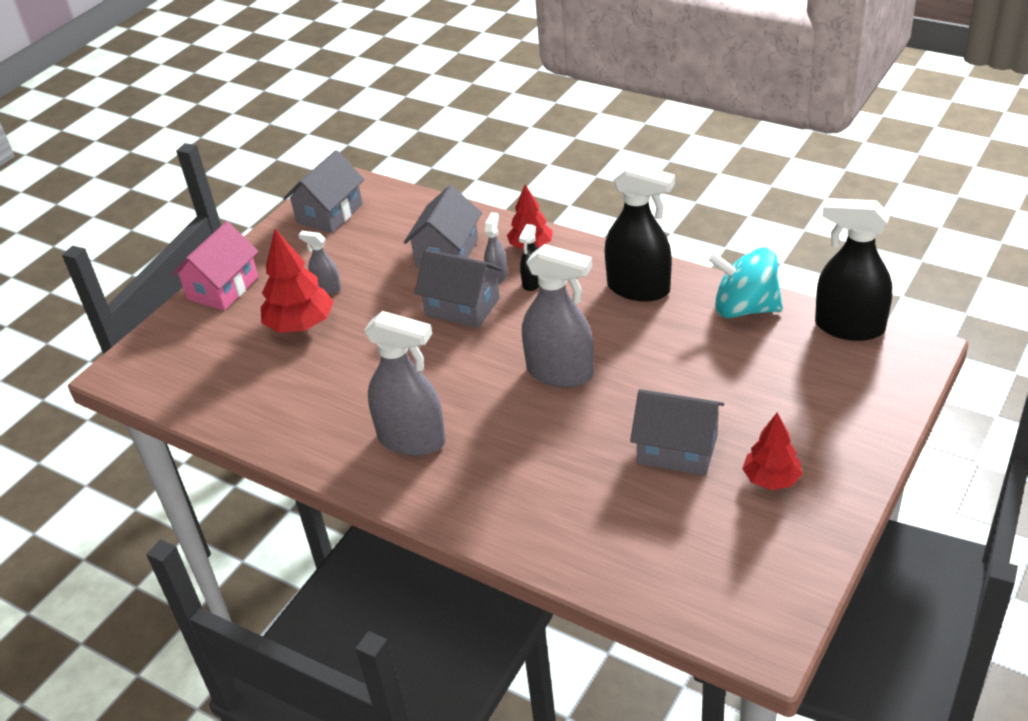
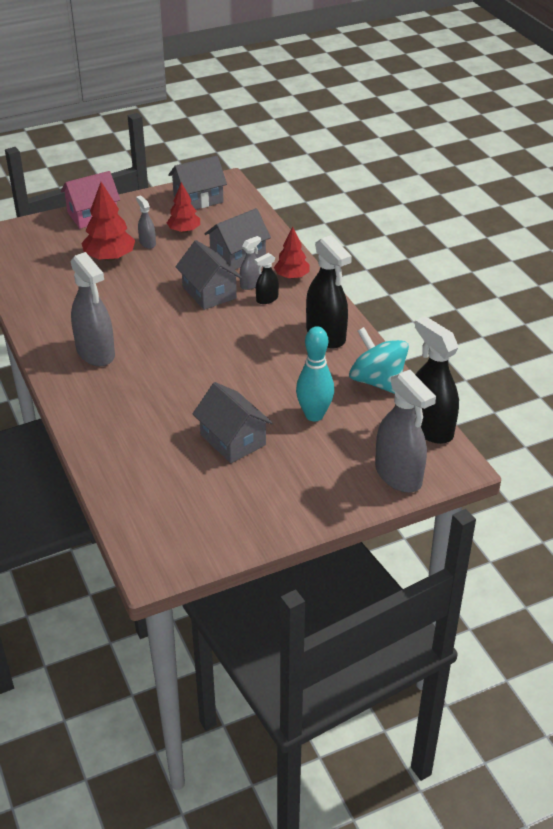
camera: 30 degrees right, 0 degrees up
grey spray bottle [522,244,594,387] -> grey spray bottle moved to [375,370,436,493]
red tree [742,413,802,490] -> red tree moved to [167,182,200,233]
none -> turquoise bowling pin [296,326,334,421]

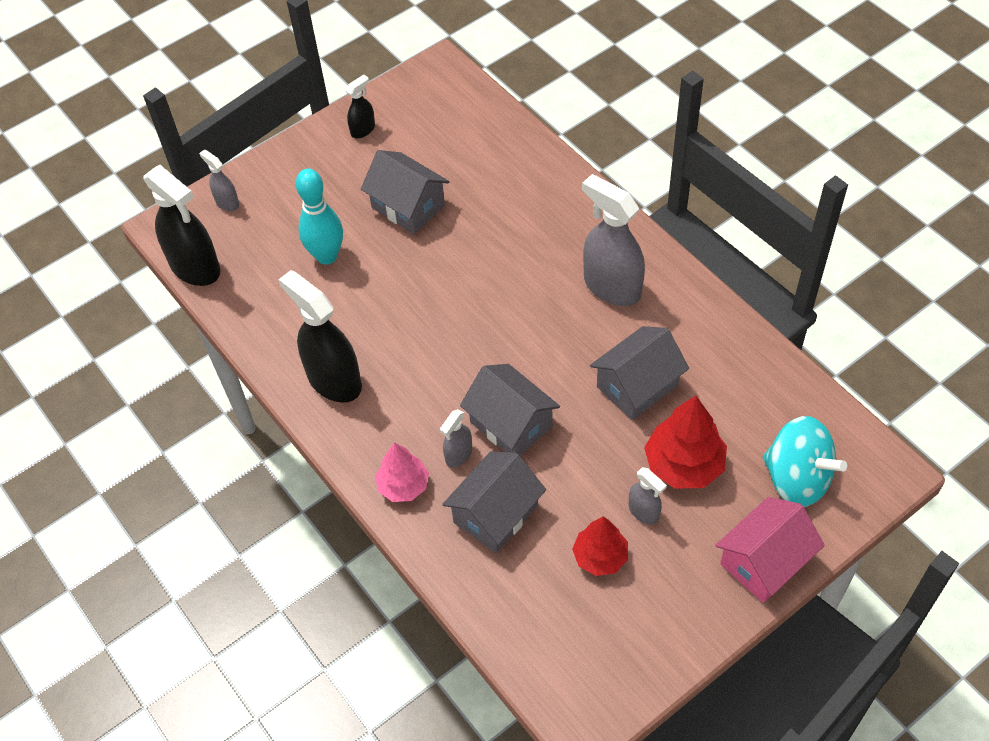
camera: 170 degrees right, 15 degrees up
grey house [168,156,227,210] -> grey house moved to [590,326,689,420]
black spray bottle [255,253,279,304] -> black spray bottle moved to [346,75,375,138]
red tree [274,227,310,279] -> pink tree [375,443,429,502]
turquoise spinning top [349,327,409,394] -> turquoise spinning top moved to [763,416,847,507]
grey spray bottle [375,370,436,493] -> grey spray bottle [199,149,239,211], size x0.49

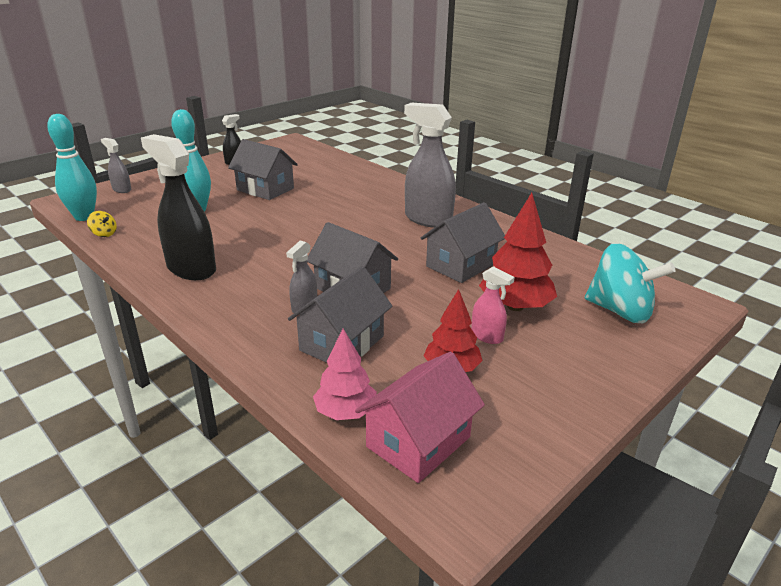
camera: 10 degrees left, 25 degrees down
black spray bottle [144,165,220,286] -> turquoise bowling pin [47,114,97,221]
pink tree [375,443,429,502] -> pink tree moved to [313,329,377,420]
grey spray bottle [629,467,667,524] -> pink spray bottle [471,266,515,344]
pink house [715,497,825,603] -> pink house moved to [355,352,485,483]
none -> yellow spinning top [87,211,117,237]

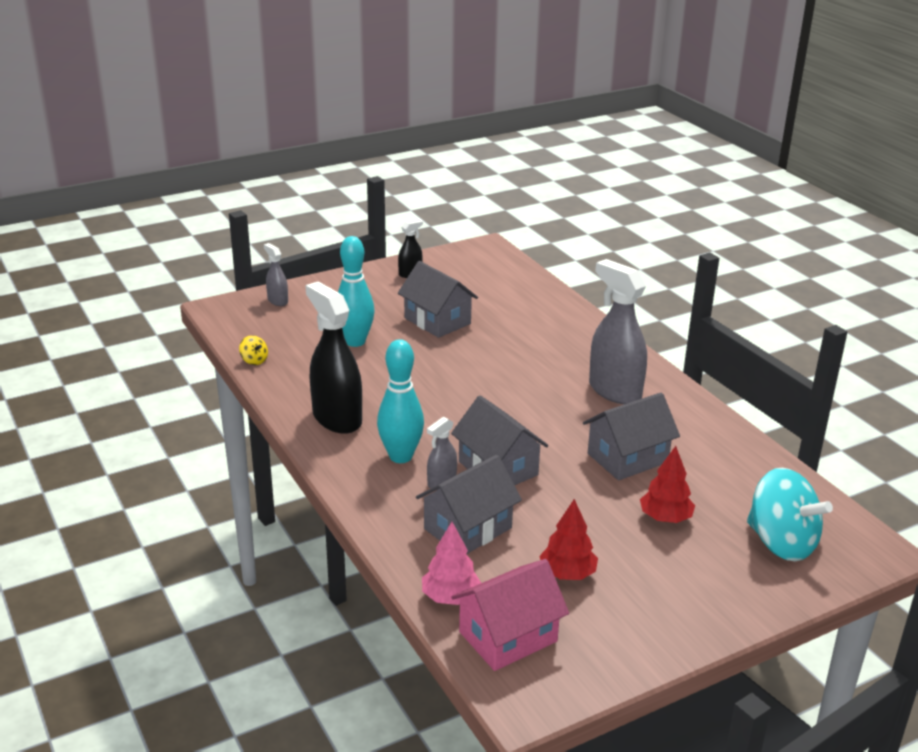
camera: 15 degrees right, 0 degrees up
turquoise bowling pin [47,114,97,221] -> turquoise bowling pin moved to [377,339,424,463]
pink spray bottle [471,266,515,344] -> none
red tree [479,193,557,311] -> red tree [640,446,695,523], size x0.66

